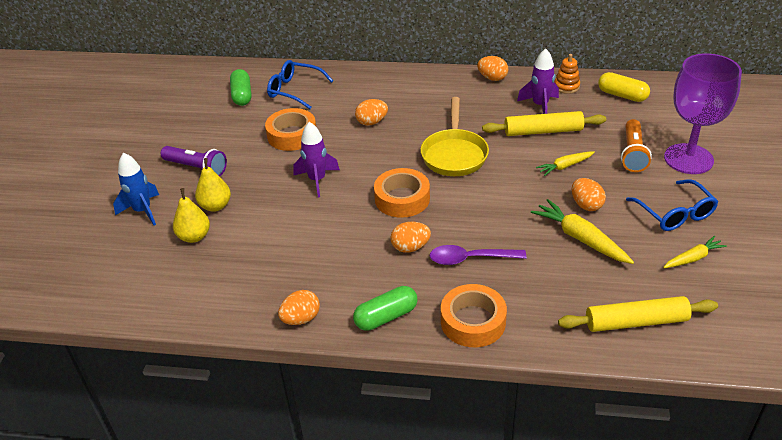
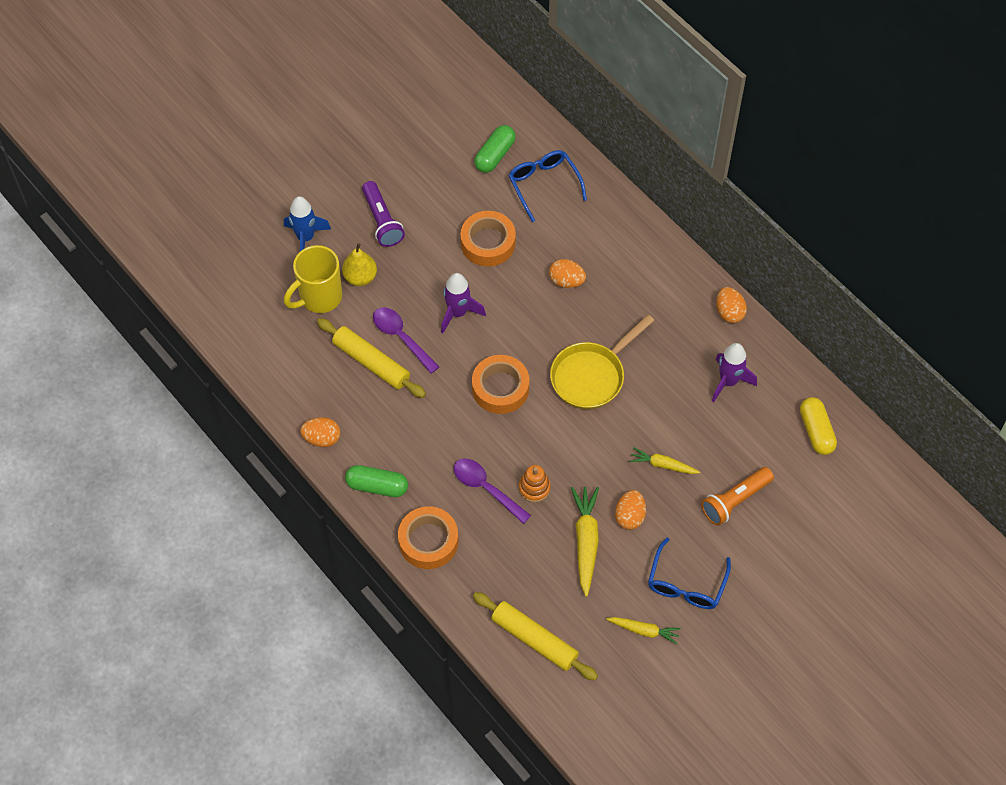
camera: 40 degrees right, 20 degrees up
yellow pear [173,188,210,243] -> yellow mug [284,245,342,313]
orange egg [391,222,431,253] -> none
yellow rolling pin [482,111,606,136] -> yellow rolling pin moved to [317,318,426,398]
orange stacking toy [554,54,580,94] -> orange stacking toy moved to [519,465,550,502]
purple goblet [664,54,742,174] -> none
none -> purple spoon [373,307,439,374]

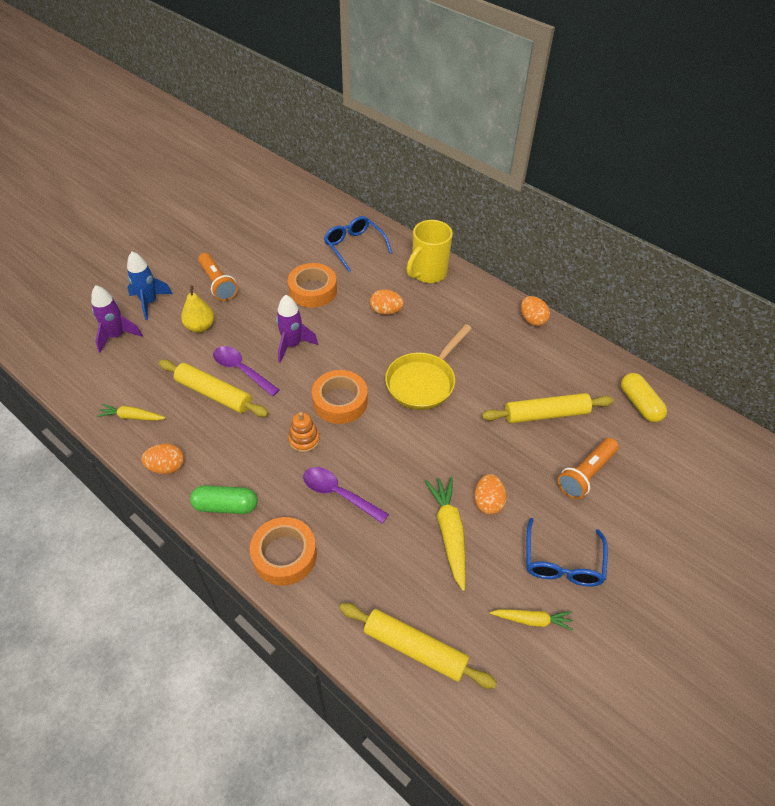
camera: 10 degrees left, 10 degrees down
yellow mug [284,245,342,313] -> yellow mug moved to [407,220,453,283]
purple flashlight [362,181,405,247] -> orange flashlight [198,253,238,301]
green capsule [474,125,516,173] -> none
orange stacking toy [519,465,550,502] -> orange stacking toy moved to [288,412,320,452]
yellow carrot [629,447,700,474] -> yellow carrot moved to [97,404,166,421]
purple rocket [712,343,757,402] -> purple rocket moved to [91,285,143,353]
none -> yellow rolling pin [482,393,614,423]

